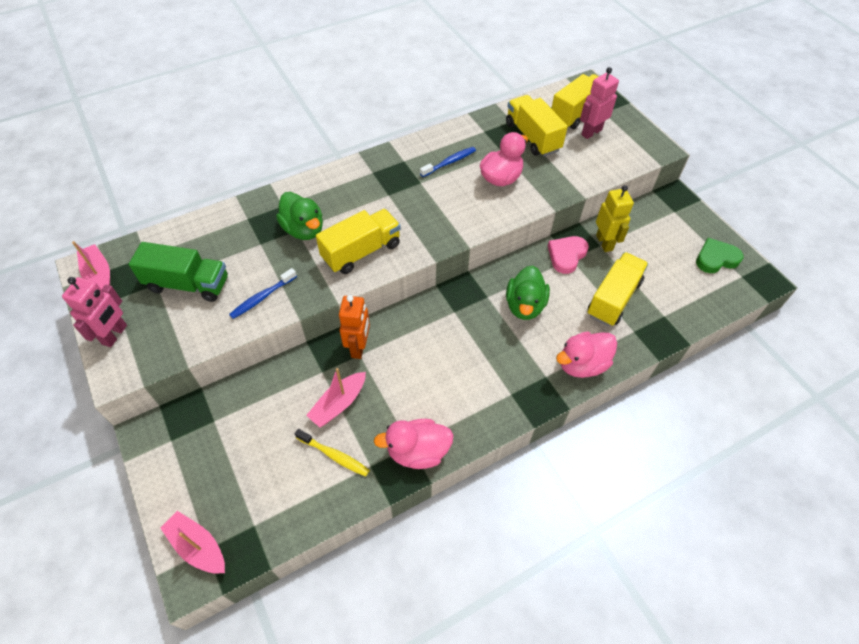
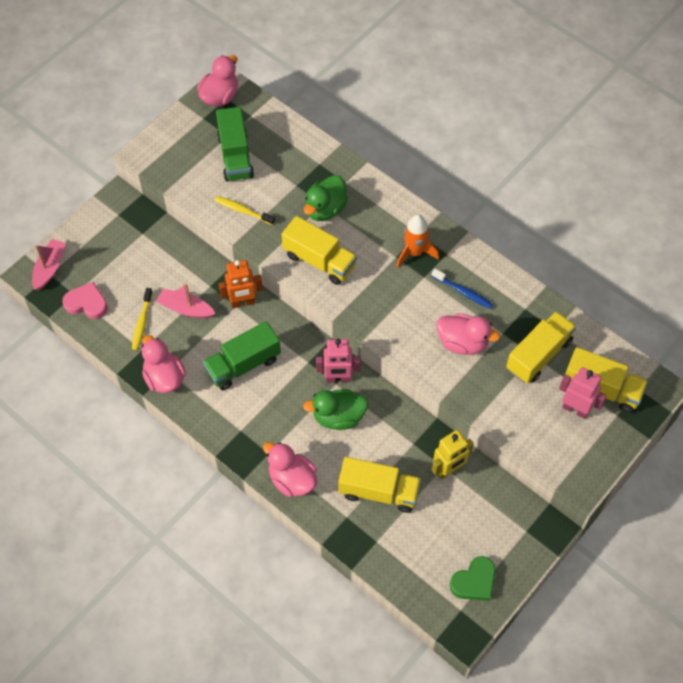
camera: 70 degrees right, 5 degrees up
pink robot [62,277,127,347] -> pink robot moved to [316,339,360,383]
pink boat [72,241,110,289] -> pink duck [197,55,238,107]
blue toothbrush [229,268,297,319] -> yellow toothbrush [214,196,275,225]
pink heart [548,236,589,274] -> pink heart moved to [62,282,108,319]
green heart [696,238,743,273] -> green heart turned 90 degrees clockwise [450,556,496,601]
none -> green truck [203,321,281,390]
none -> orange rocket [396,215,439,268]

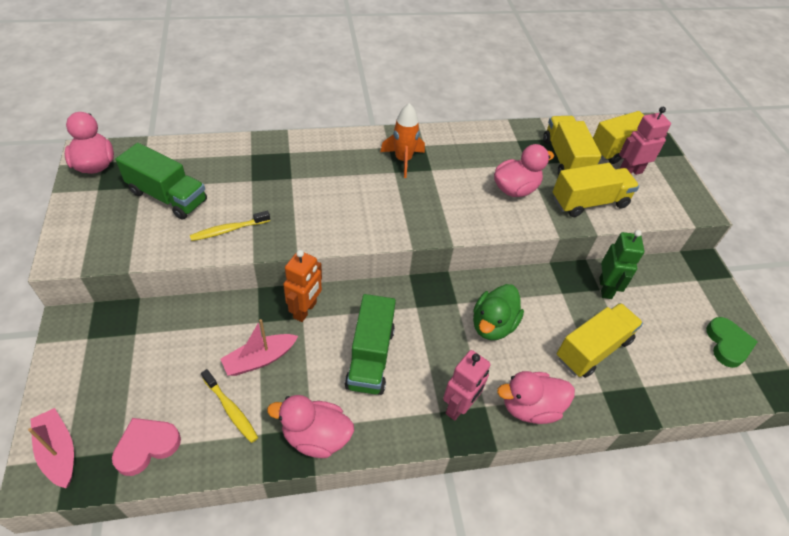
camera: 55 degrees left, 10 degrees down
yellow truck [282,216,357,285] -> yellow truck moved to [553,163,639,217]
green duck [304,175,348,221] -> none
pink robot [316,339,360,383] -> pink robot moved to [443,350,491,421]
blue toothbrush [432,269,493,309] -> none
yellow robot [432,430,474,479] -> green robot [599,230,644,299]

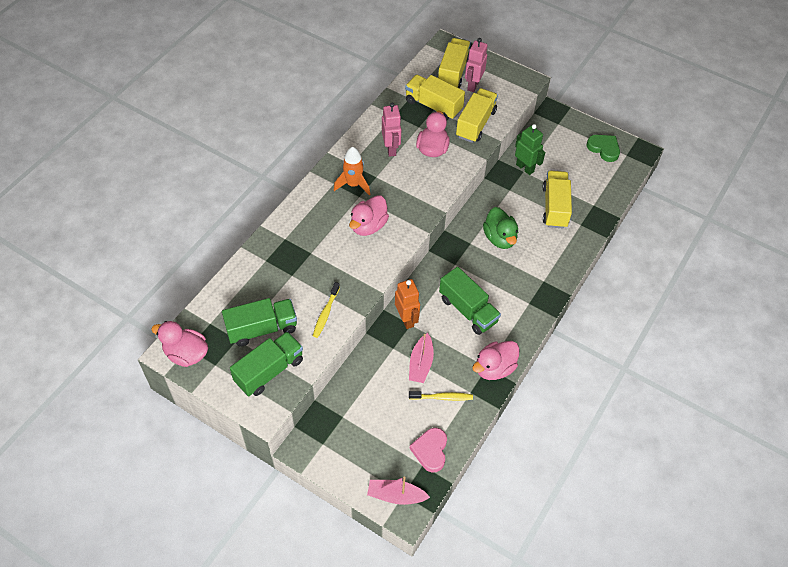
camera: 45 degrees left, 5 degrees up
pink robot [443,350,491,421] -> pink robot moved to [382,103,401,157]
pink duck [497,371,575,424] -> pink duck moved to [349,195,389,236]
none -> green truck [230,331,303,396]

